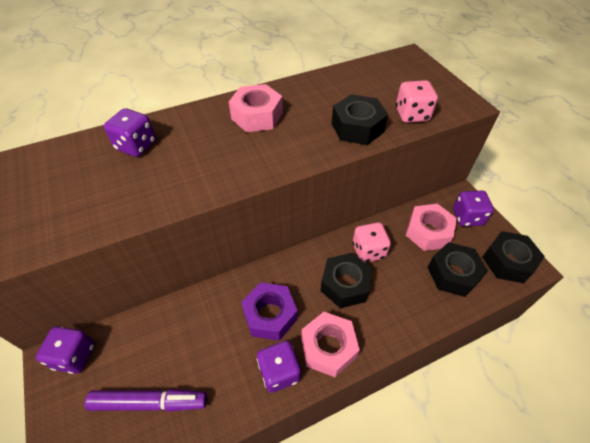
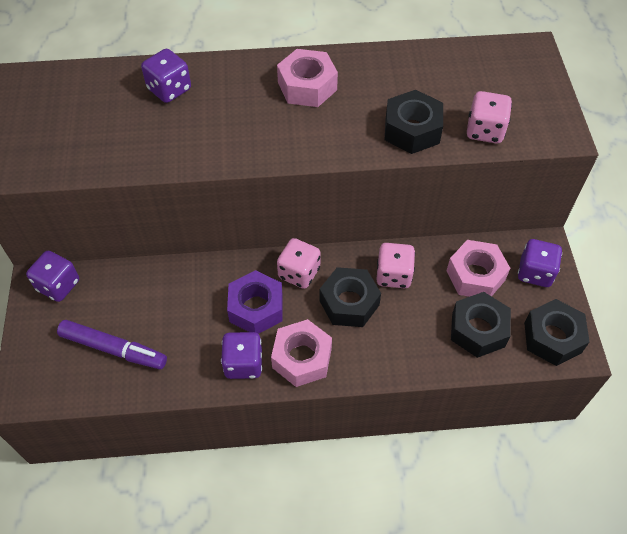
camera: 20 degrees right, 5 degrees up
none -> pink dice [277,238,321,289]

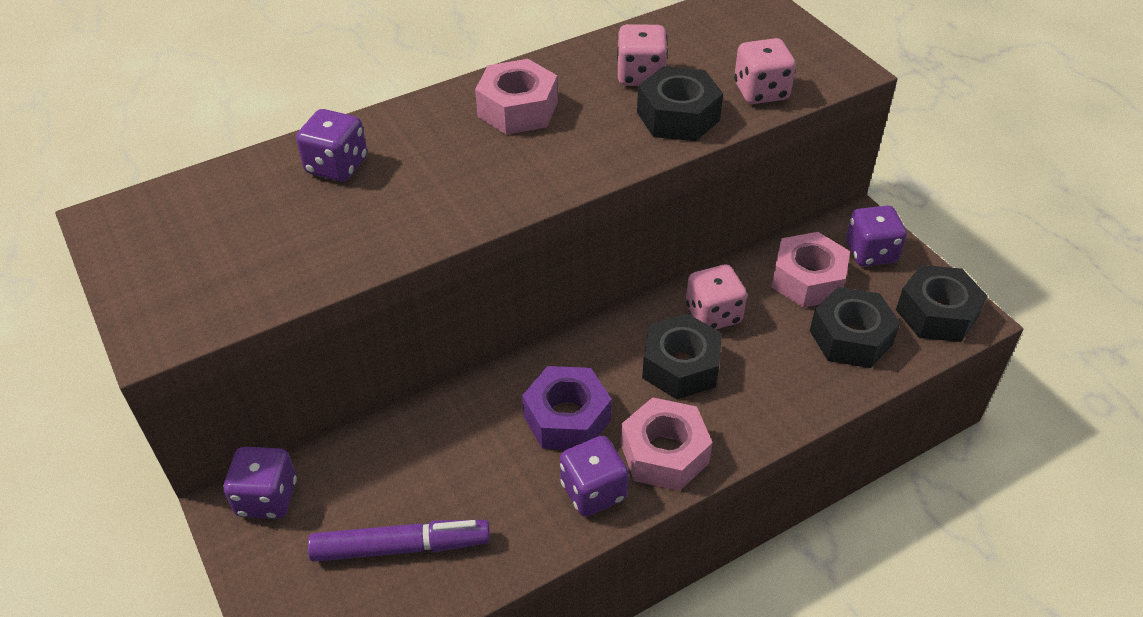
camera: 25 degrees left, 10 degrees down
pink dice [277,238,321,289] -> pink dice moved to [617,24,668,86]

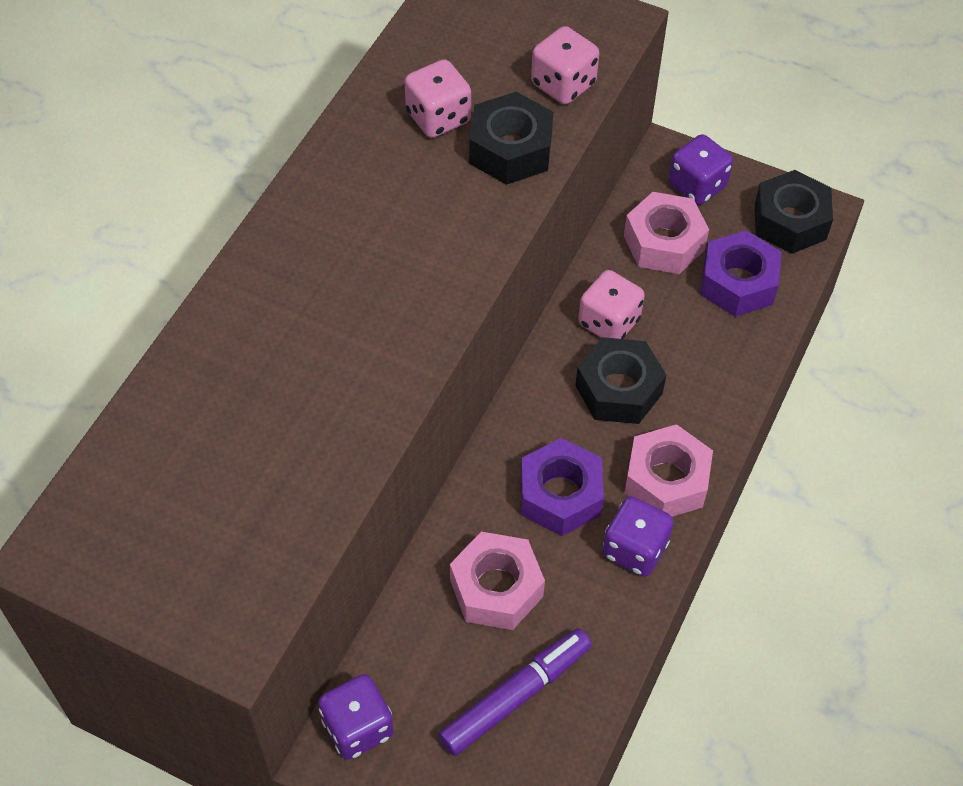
camera: 35 degrees left, 10 degrees up
purple dice [296,109,367,181] -> none
pink nut [475,59,558,135] -> pink nut moved to [450,532,545,630]
black nut [810,287,900,368] -> purple nut [700,230,781,317]

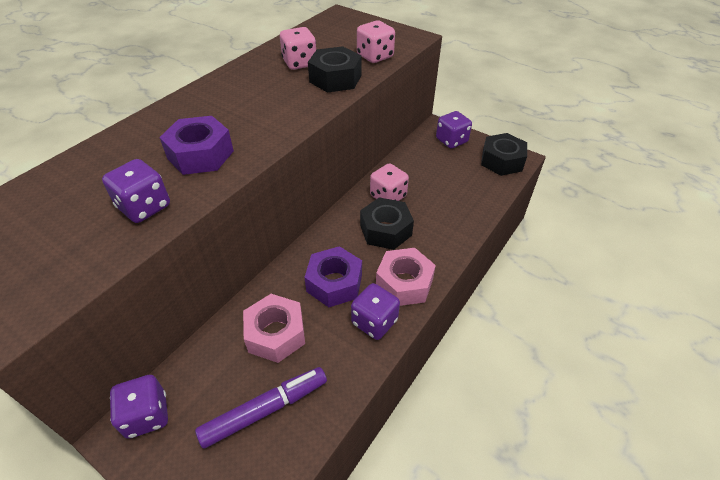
camera: 10 degrees right, 10 degrees down
pink nut [624,192,709,274] -> none
purple nut [700,230,781,317] -> purple nut moved to [159,116,234,175]
none -> purple dice [102,159,170,223]

